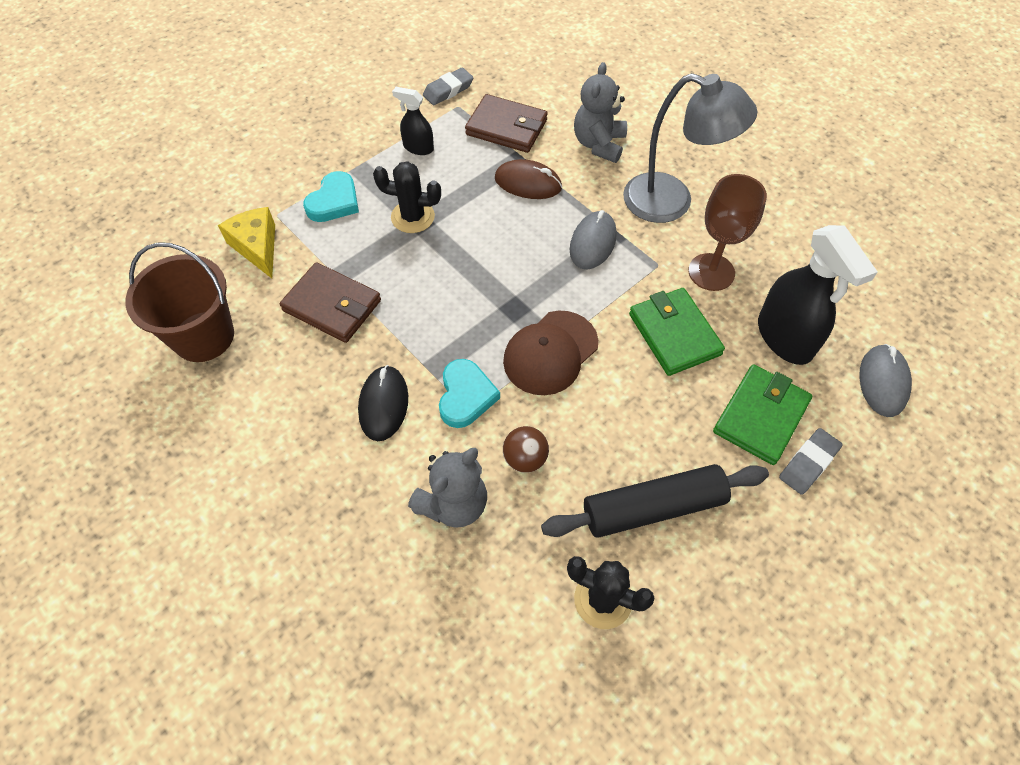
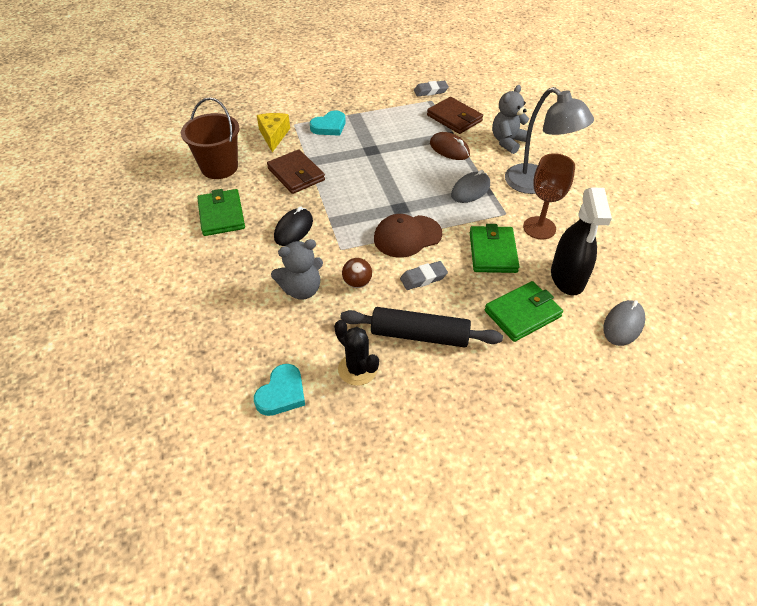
camera: 25 degrees right, 10 degrees down
black cactus [373,161,441,233] -> none
black spray bottle [392,87,434,155] -> none
turquoise heart [439,359,500,428] -> turquoise heart moved to [254,364,305,416]
grey eraser [779,428,842,495] -> grey eraser moved to [400,261,448,290]
none -> green wallet [197,189,245,236]

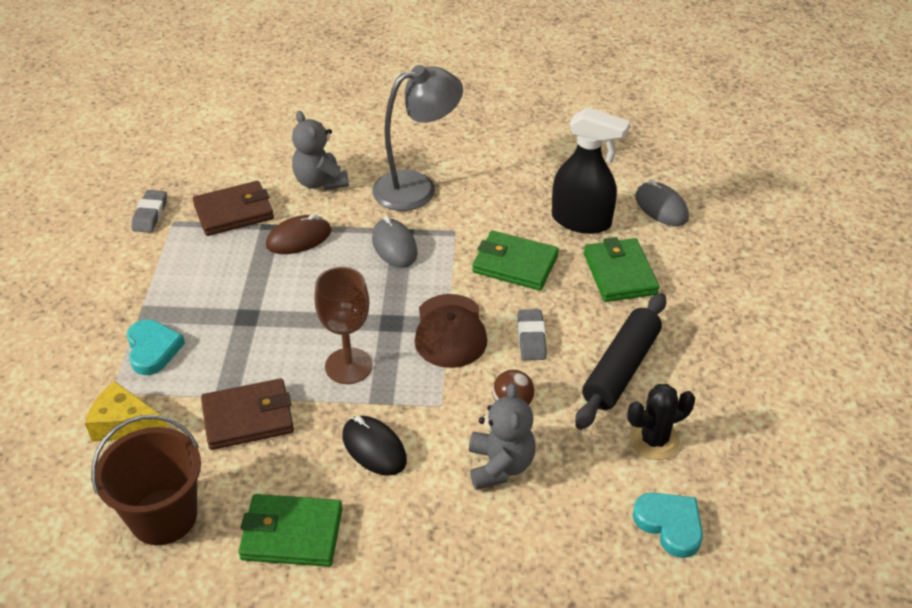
camera: 70 degrees left, 5 degrees down
brown goblet [523,153,575,239] -> brown goblet moved to [314,267,373,384]

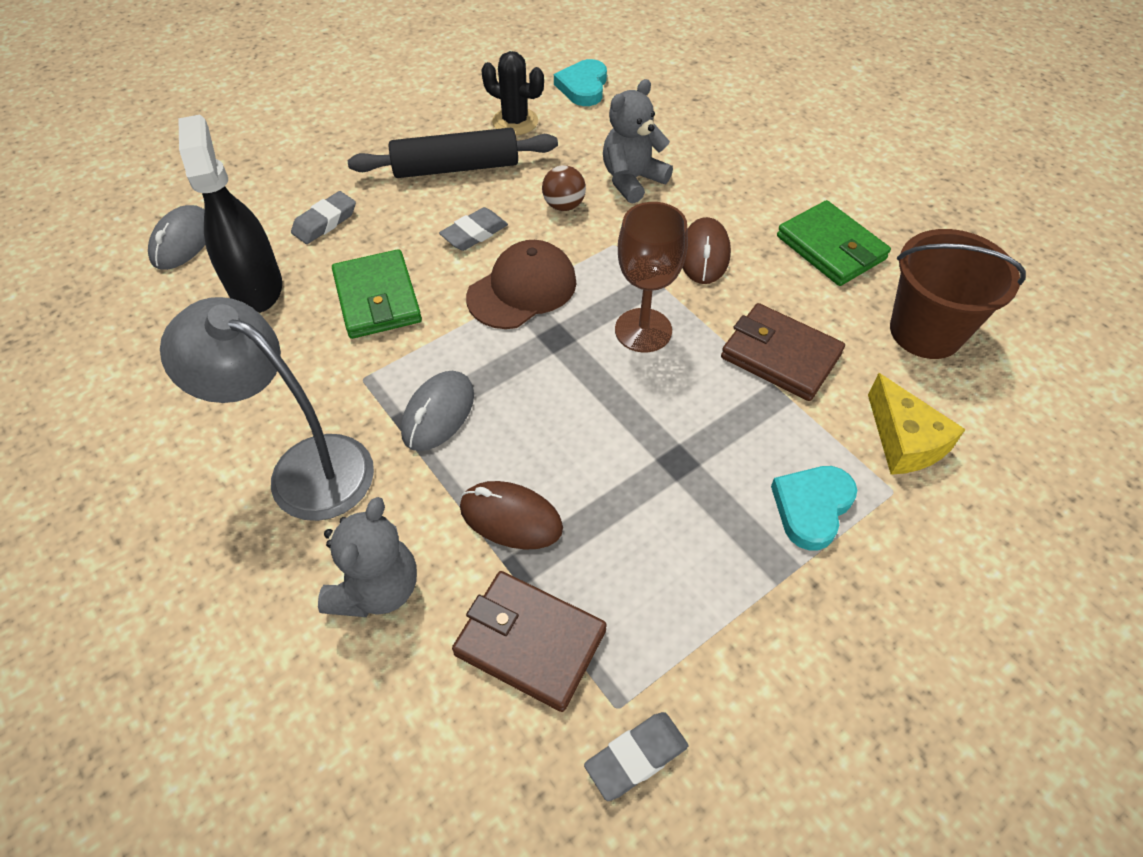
camera: 130 degrees left, 10 degrees up
black mouse [343,416,407,476] -> brown mouse [683,217,731,284]
green wallet [584,237,659,302] -> grey eraser [291,191,356,244]

